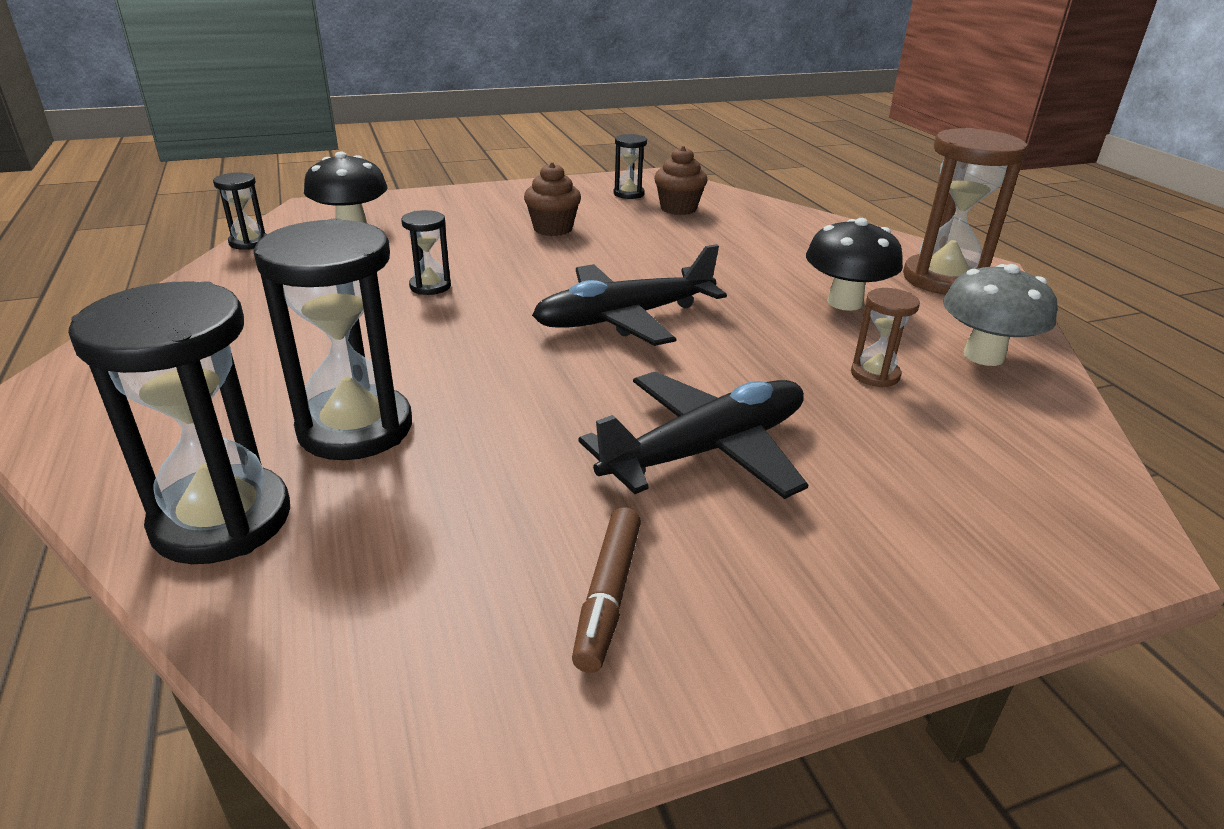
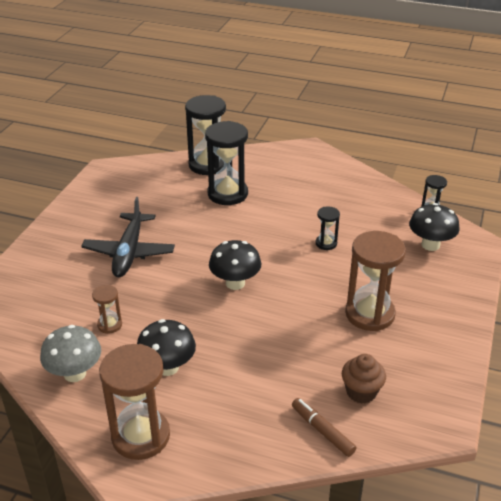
camera: 130 degrees right, 5 degrees up
brown cupcake [524,162,581,236] -> brown hourglass [345,231,406,331]
black plane [532,244,727,346] -> black mushroom [209,240,261,290]
brown marker [572,507,641,673] -> brown marker moved to [292,398,356,457]
black hourglass [614,134,647,199] -> none

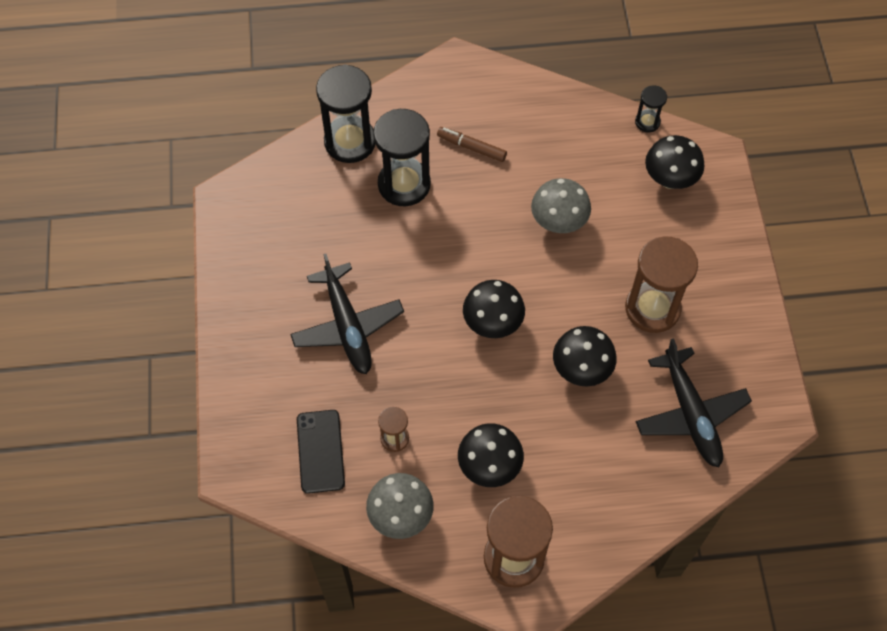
camera: 25 degrees left, 25 degrees up
brown marker [292,398,356,457] -> brown marker moved to [437,127,507,162]
black hourglass [315,206,340,250] -> grey mushroom [531,178,591,233]
brown cupcake [342,354,386,404] -> black plane [636,338,752,467]
none -> black phone [297,410,345,494]
none -> black mushroom [553,326,617,386]

